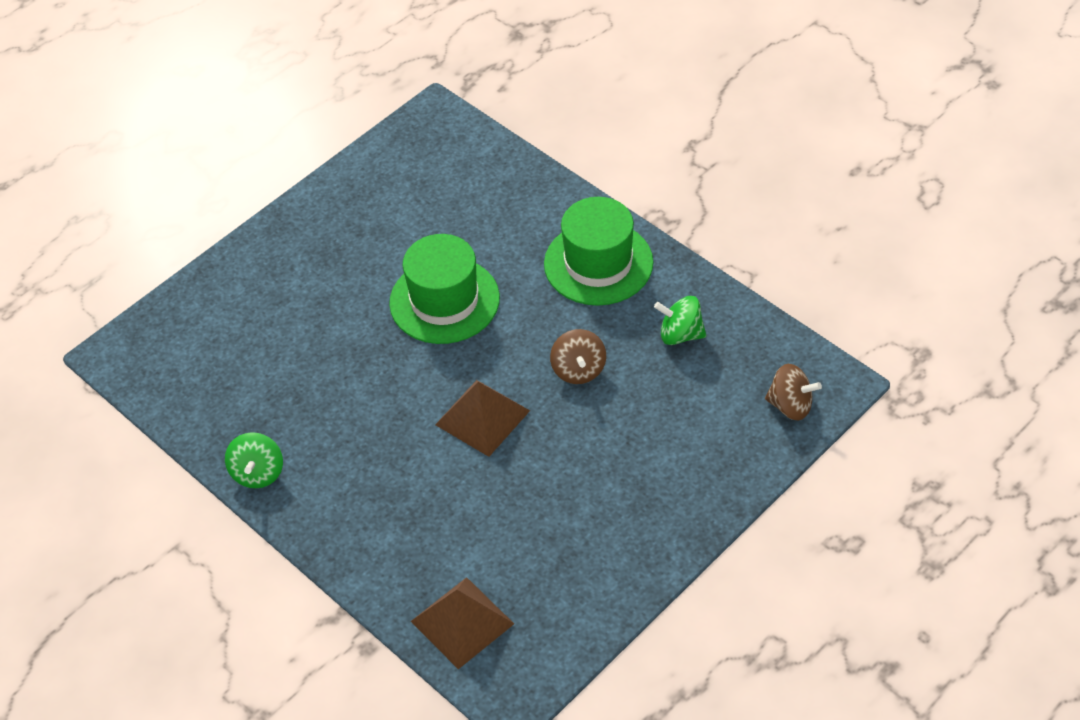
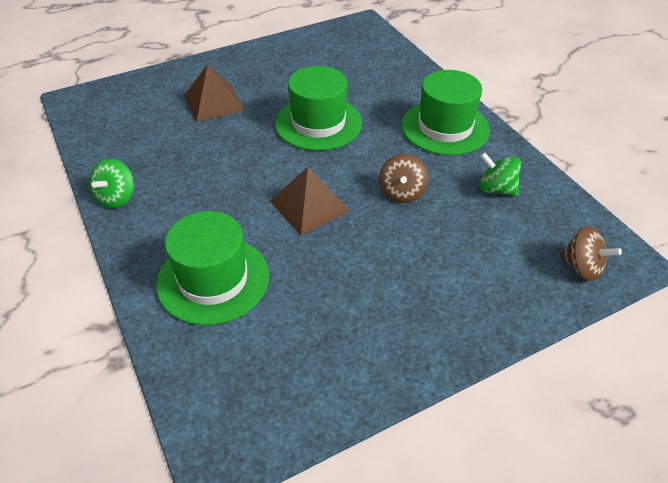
camera: 15 degrees right, 5 degrees down
brown pyramid [411,577,514,669] -> brown pyramid moved to [184,64,245,122]
none -> green hat [156,211,269,325]

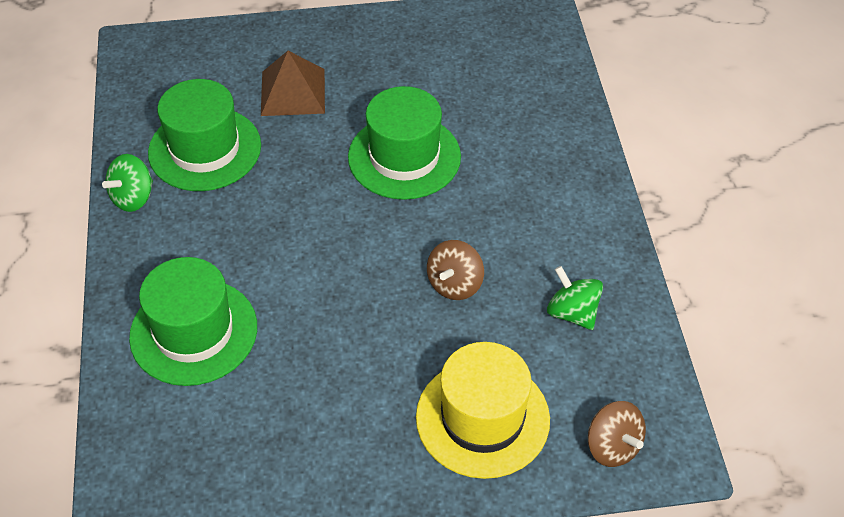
camera: 20 degrees right, 5 degrees up
brown pyramid [270,167,350,235] -> none
green hat [402,70,490,155] -> green hat moved to [148,79,261,191]
none -> yellow hat [416,342,550,479]

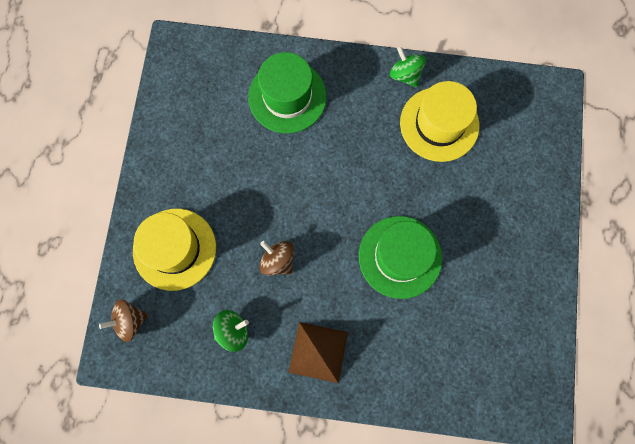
camera: 105 degrees right, 25 degrees up
green hat [148,79,261,191] -> yellow hat [400,81,480,162]
brown pyramid [261,51,325,116] -> brown pyramid moved to [288,322,348,383]

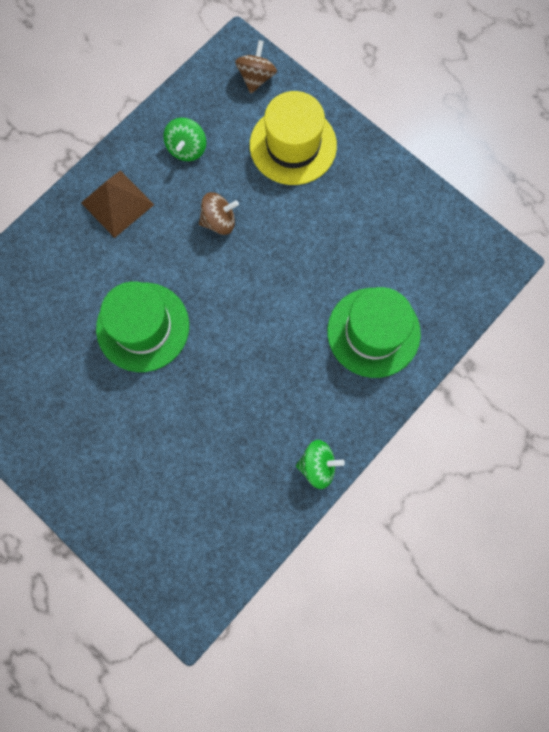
camera: 125 degrees right, 0 degrees up
yellow hat [400,81,480,162] -> none

